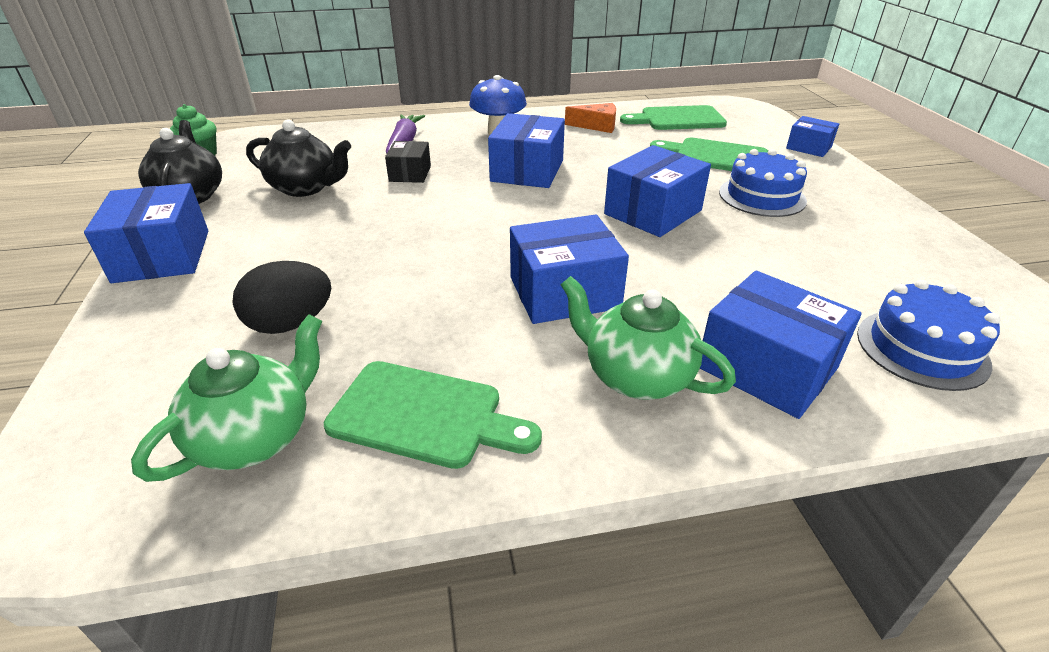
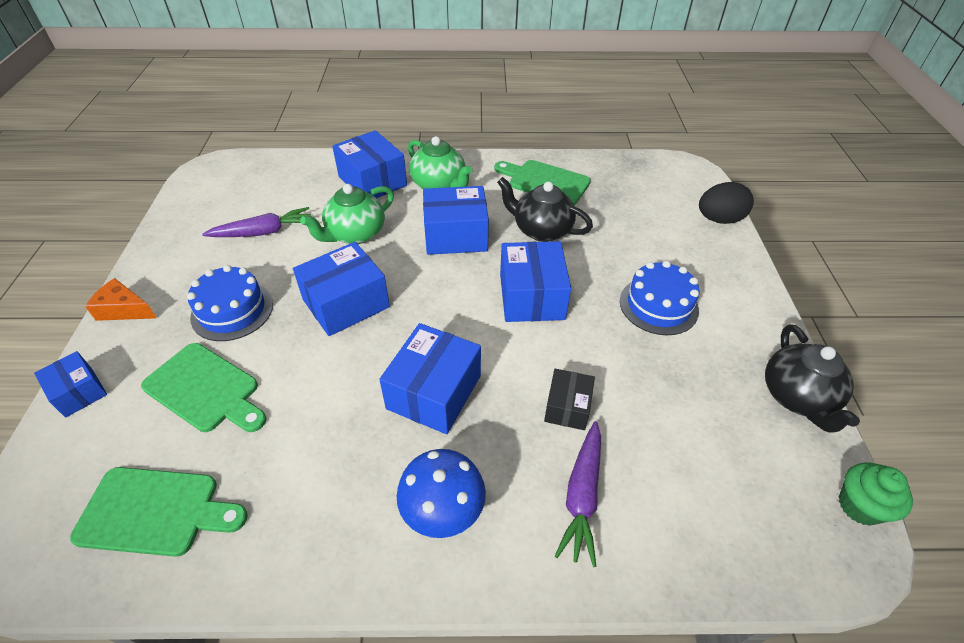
camera: 170 degrees left, 10 degrees up
blue box [84,183,208,283] -> blue box moved to [500,241,571,322]
green teapot [131,314,322,482] -> green teapot moved to [300,184,394,244]
black egg [232,261,331,334] -> black egg moved to [699,182,754,224]
black teapot [246,119,351,197] -> black teapot moved to [497,177,593,242]
orange cheese [565,103,616,133] -> orange cheese moved to [85,278,156,321]
blue cake [857,280,1000,391] -> blue cake moved to [620,261,700,335]
none -> purple carrot [202,207,311,237]

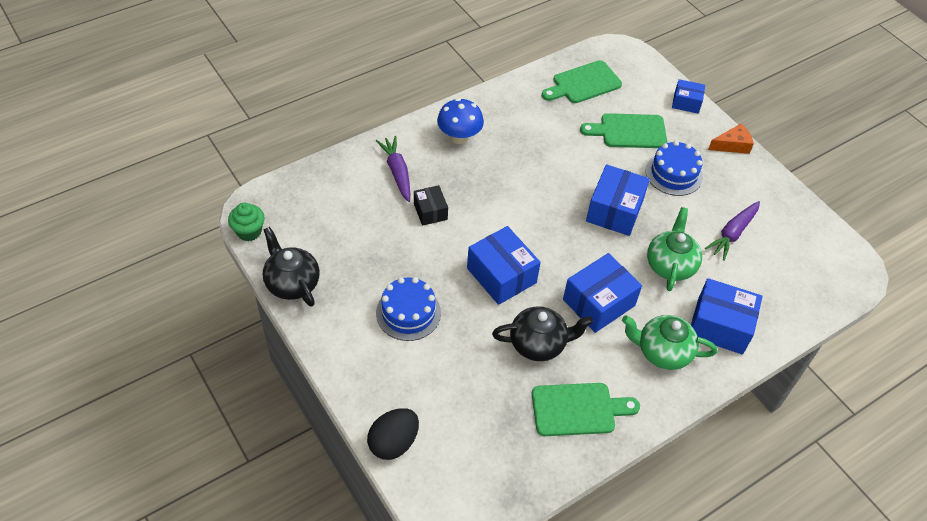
camera: 145 degrees right, 5 degrees up
blue box [379,323,481,434] -> none

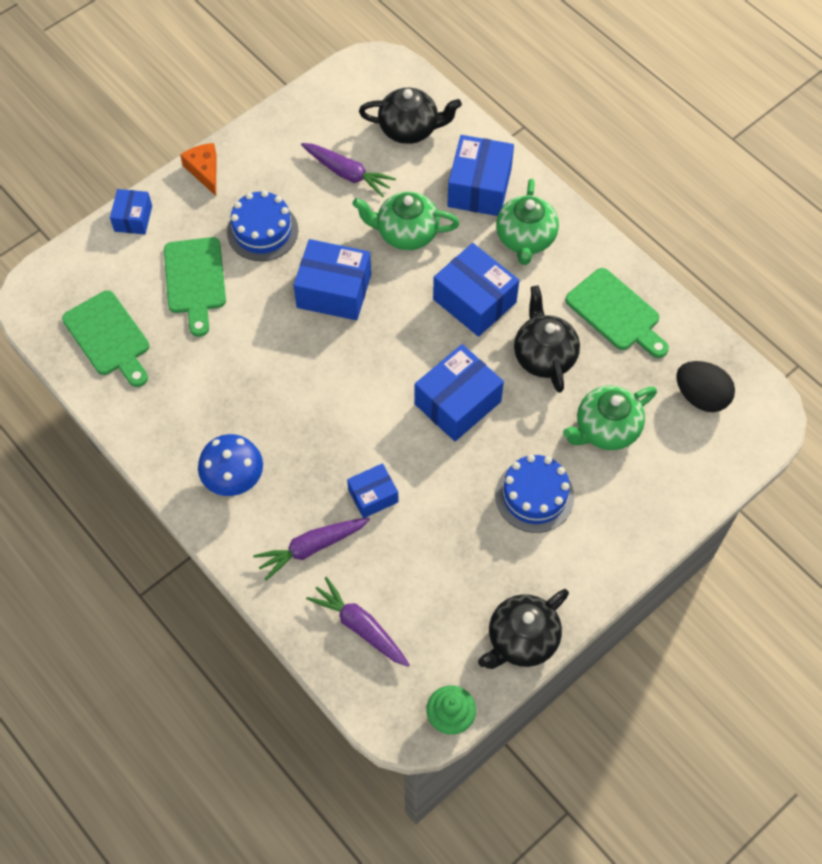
camera: 95 degrees left, 10 degrees up
black egg [367,408,419,460] -> black egg moved to [676,361,735,412]
black box [414,185,448,226] -> blue box [347,463,399,518]
green cutting board [532,383,640,436] -> green cutting board turned 150 degrees clockwise [565,268,669,358]
none -> purple carrot [306,577,410,667]
none -> black teapot [359,88,462,144]
none -> green teapot [563,385,657,450]

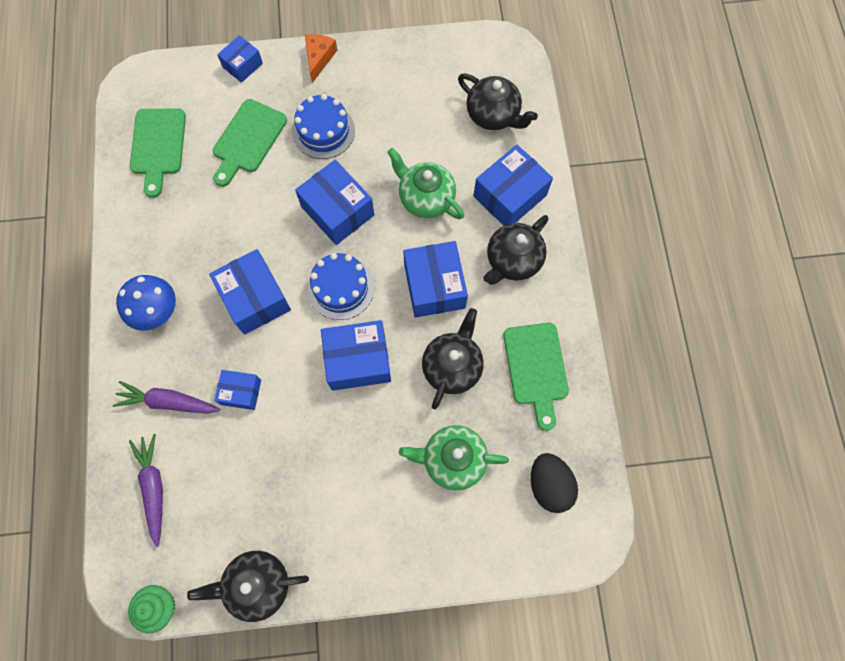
camera: 35 degrees right, 10 degrees up
purple carrot [301,143,396,197] -> none
blue cake [495,454,574,533] -> blue cake moved to [307,253,374,320]
green teapot [496,179,559,265] -> black teapot [483,215,548,285]
none -> blue box [209,249,291,335]

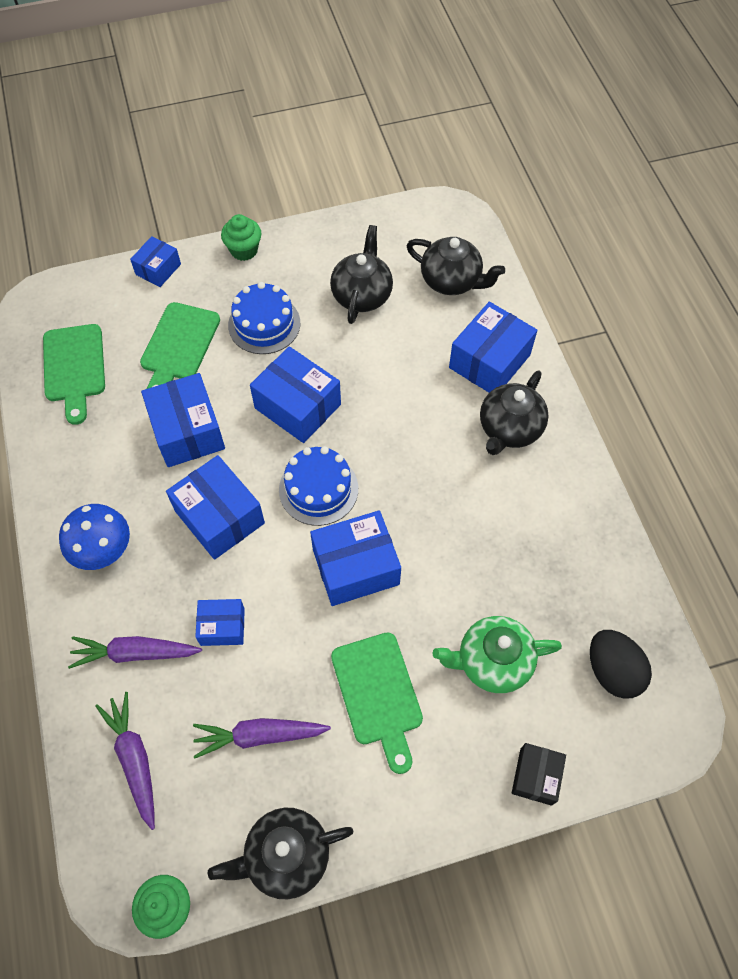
camera: 10 degrees left, 10 degrees down
orange cheese [305,34,337,83] -> green cupcake [221,214,261,261]
green teapot [387,148,464,219] -> none
blue box [403,241,468,318] -> blue box moved to [141,373,225,467]
black teapot [422,308,484,410] -> black teapot moved to [330,225,393,324]
green cutting board [503,323,569,431] -> green cutting board moved to [331,632,423,774]
none -> purple carrot [193,718,331,759]
none -> black box [512,743,566,806]

